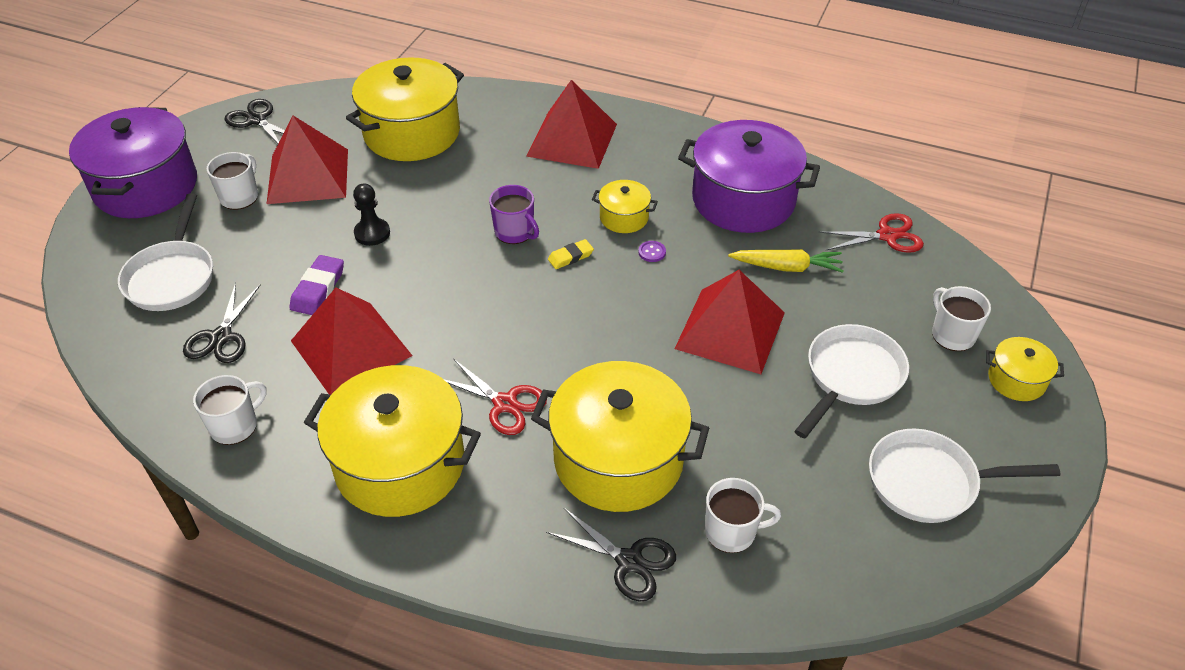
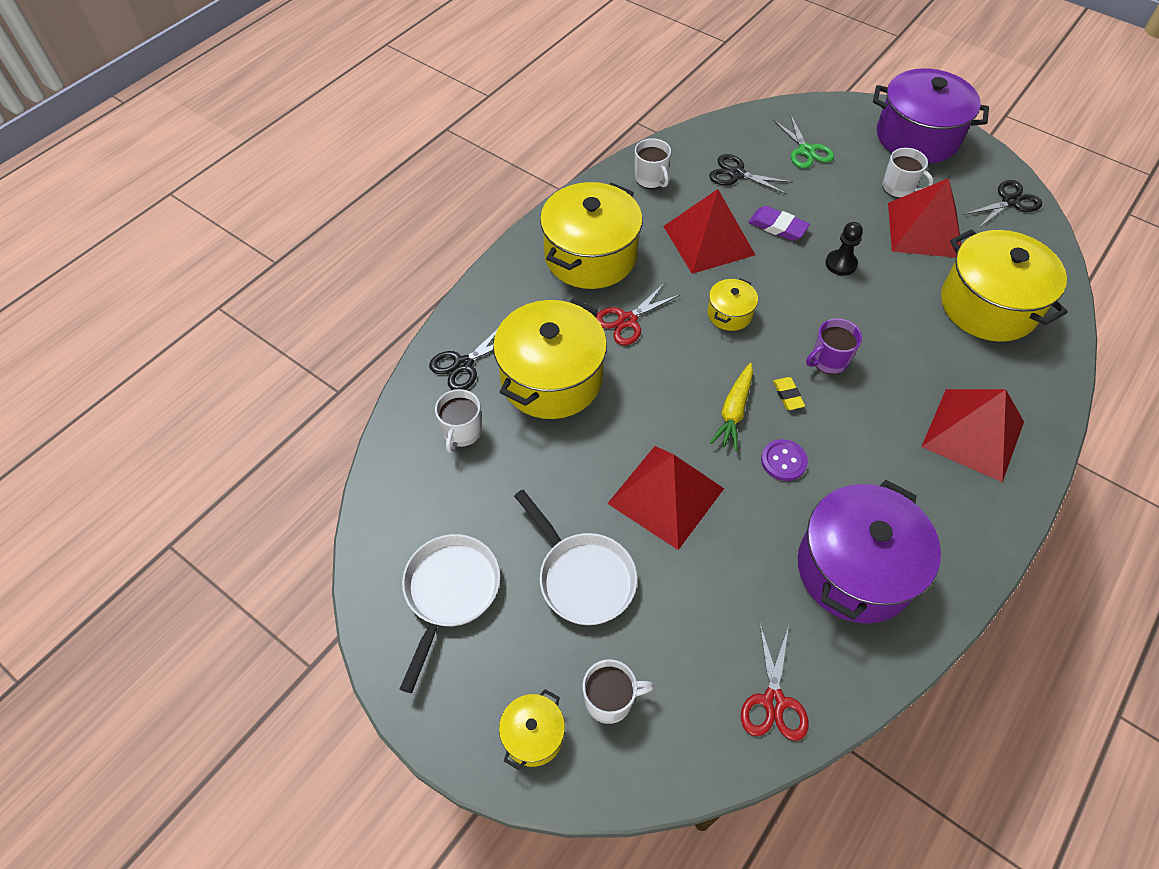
camera: 105 degrees right, 10 degrees up
white pan [118,193,213,311] -> green scissors [773,114,834,169]
yellow pot [592,180,658,233] -> yellow pot moved to [707,278,758,331]
purple button [638,241,666,262] -> purple button [761,439,808,481], size x1.64
yellow carrot [728,249,844,273] -> yellow carrot moved to [710,363,753,451]

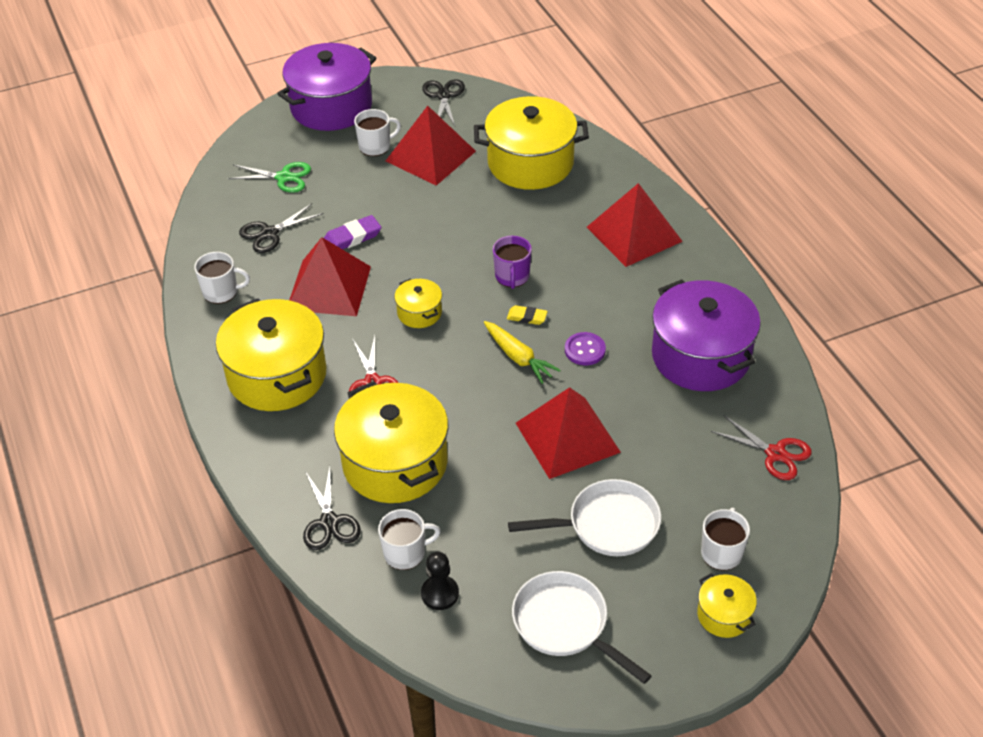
camera: 60 degrees left, 10 degrees down
white mug [435,389,482,453] -> white mug turned 60 degrees counterclockwise [378,509,441,570]
black pawn [826,222,863,276] -> black pawn moved to [421,552,459,610]

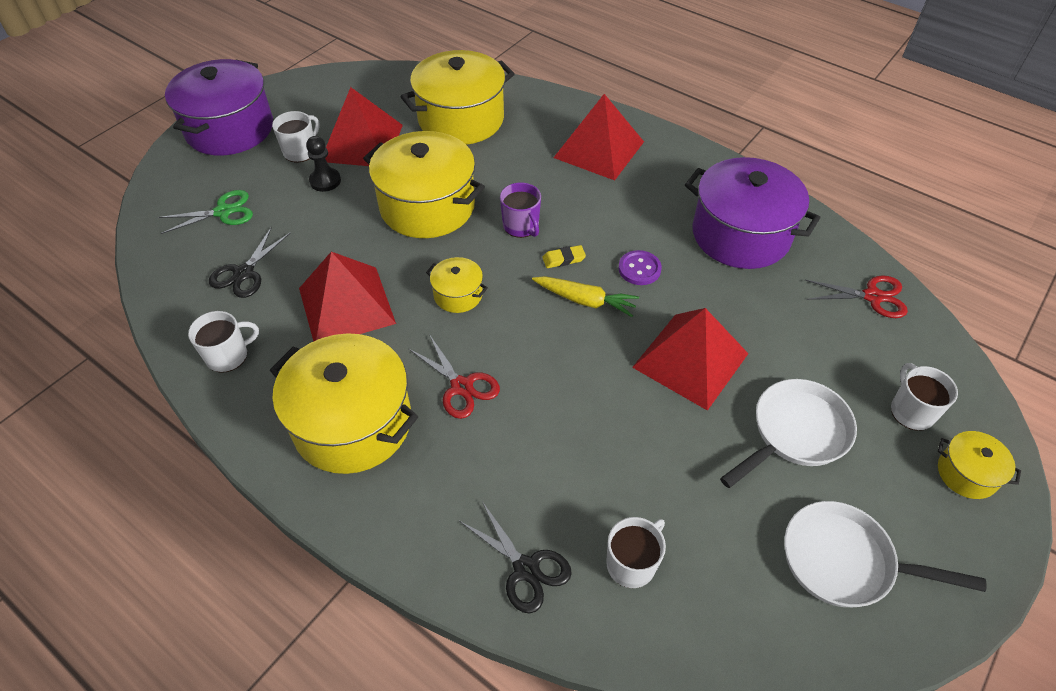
camera: 30 degrees left, 5 degrees up
purple eraser [324,215,381,250] -> none
yellow pot [334,381,448,503] -> yellow pot moved to [363,131,485,238]
black pawn [421,552,459,610] -> black pawn moved to [306,136,341,192]
black scissors [422,79,465,126] -> none

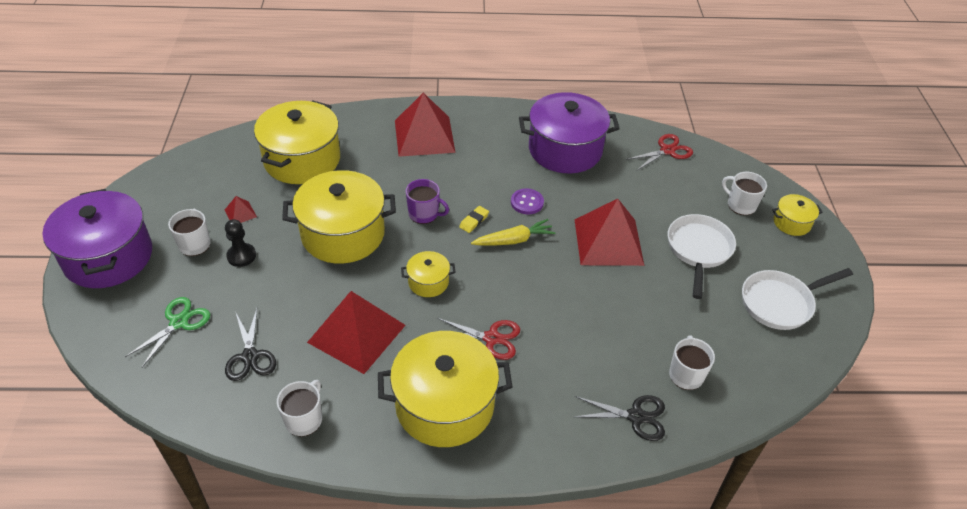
camera: 40 degrees left, 5 degrees down
red pyramid [325,87,403,166] -> red pyramid [225,196,257,223], size x0.41

